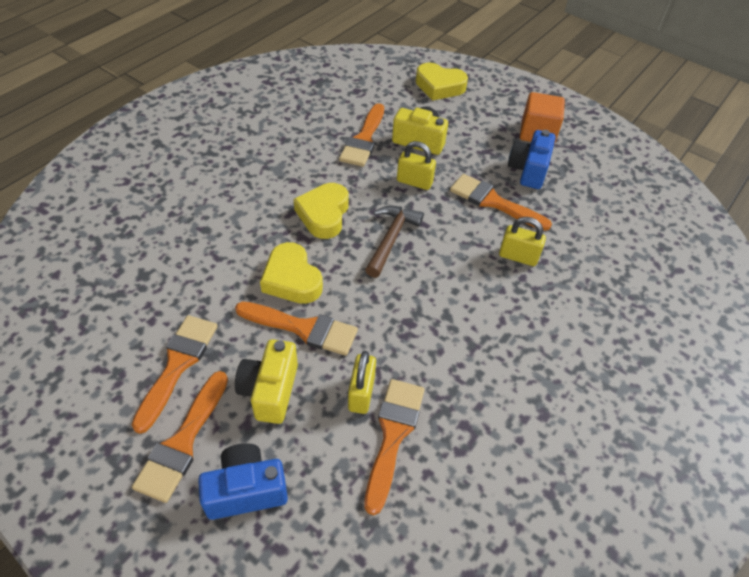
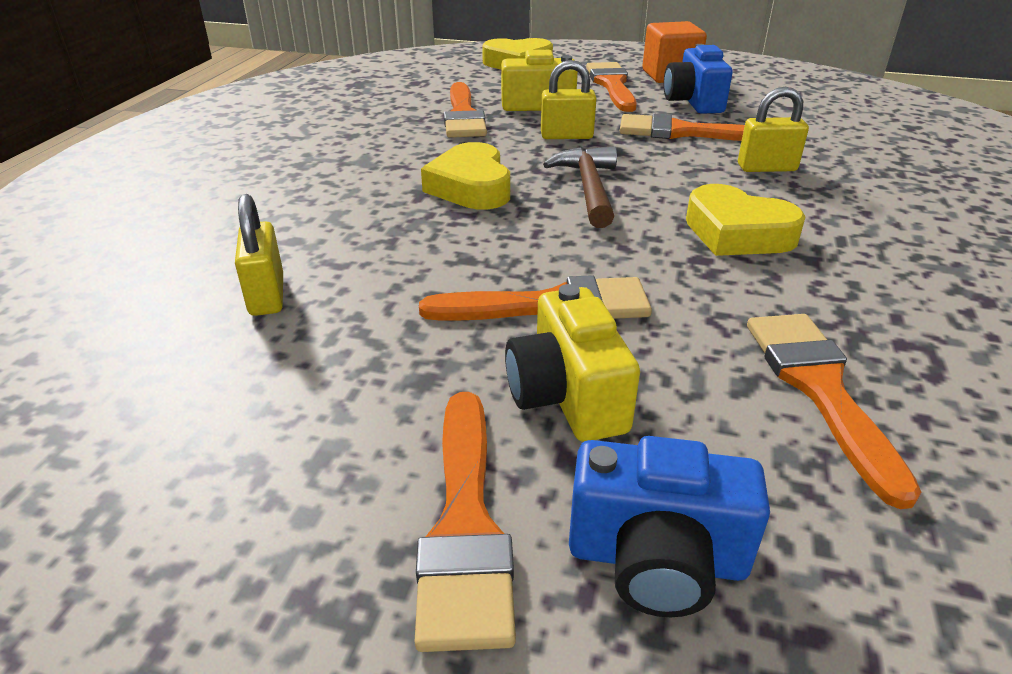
camera: 20 degrees left, 15 degrees down
orange brush [132,315,218,434] -> orange brush moved to [586,62,637,112]
blue camera [198,443,288,520] -> blue camera turned 135 degrees counterclockwise [569,436,770,617]
yellow heart [260,242,323,304] -> yellow heart moved to [686,184,806,256]
yellow padlock [348,351,376,414] -> yellow padlock moved to [235,194,283,316]

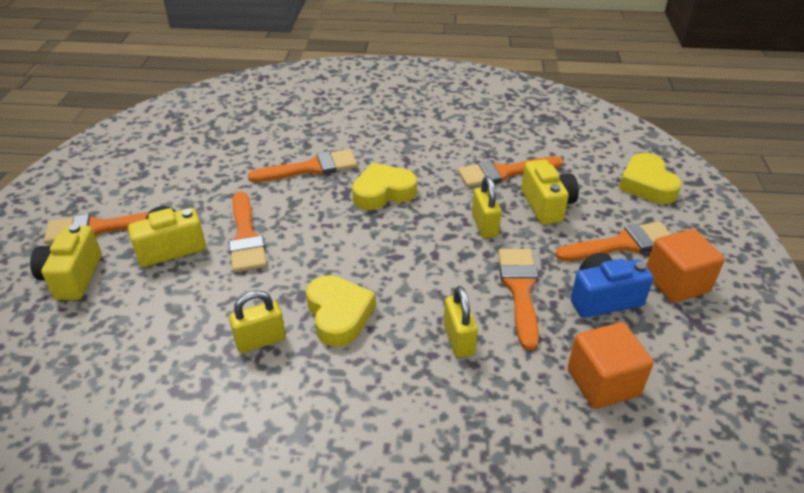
camera: 80 degrees right, 5 degrees up
yellow padlock [235,194,283,316] -> yellow padlock moved to [229,290,286,353]
brown hammer [543,146,617,228] -> none
blue camera [569,436,770,617] -> yellow camera [30,224,102,300]
yellow heart [686,184,806,256] -> yellow heart turned 135 degrees clockwise [306,275,376,347]
orange brush [747,314,921,509] -> orange brush moved to [248,149,358,182]
none -> orange cube [568,322,654,409]

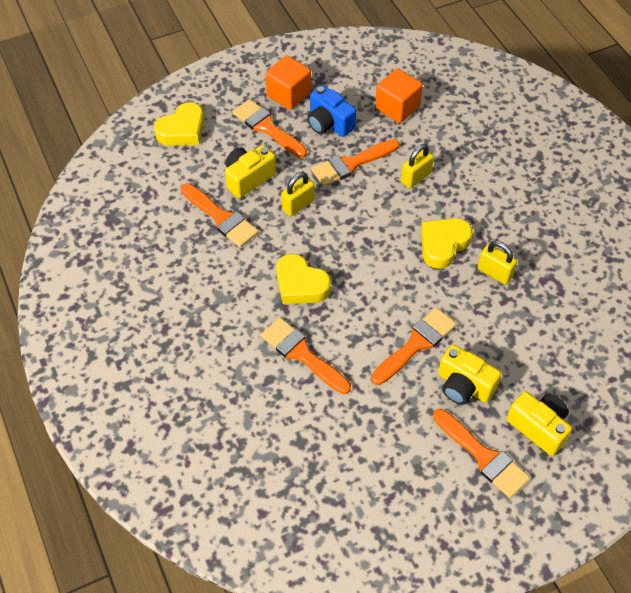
camera: 120 degrees left, 15 degrees up
yellow camera [30,224,102,300] -> yellow camera turned 105 degrees counterclockwise [507,392,572,456]

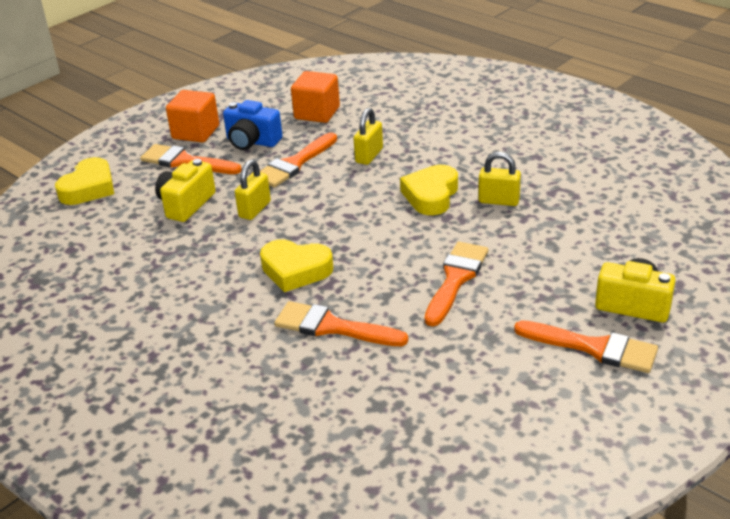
camera: 20 degrees left, 20 degrees down
orange brush [181,183,259,247] -> none
yellow camera [438,345,501,405] -> none

